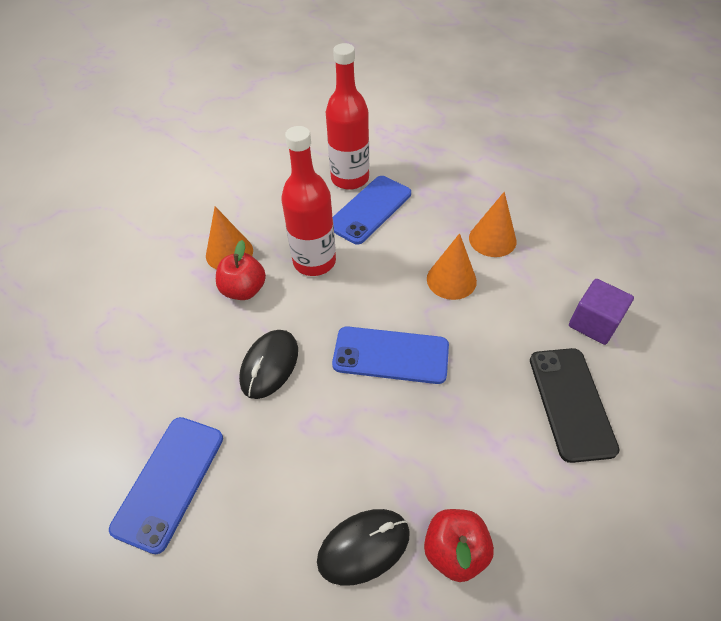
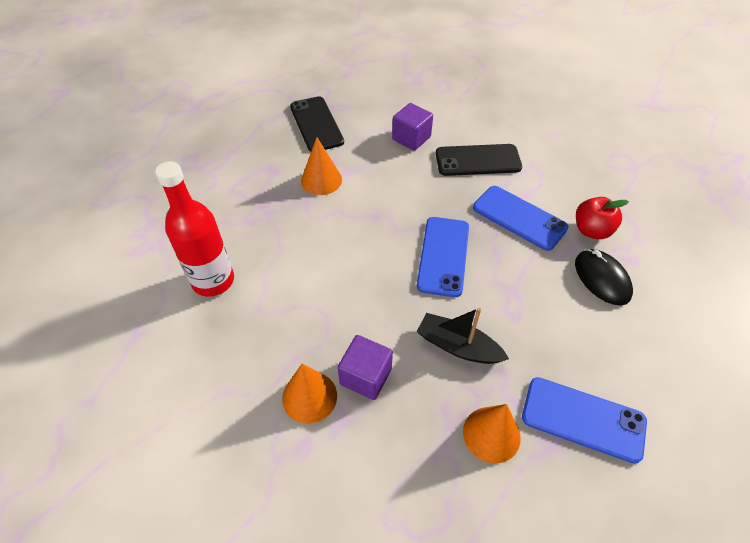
camera: 90 degrees left, 0 degrees up
red apple [216,240,266,300] -> purple cube [338,335,393,400]
black mouse [239,330,298,399] -> black boat [417,308,509,364]
red bottle [281,126,336,276] -> none
blue phone [332,176,411,244] -> blue phone moved to [473,186,568,251]
orange cone [427,233,477,300] -> orange cone moved to [463,404,521,463]
none -> black phone [290,96,344,152]

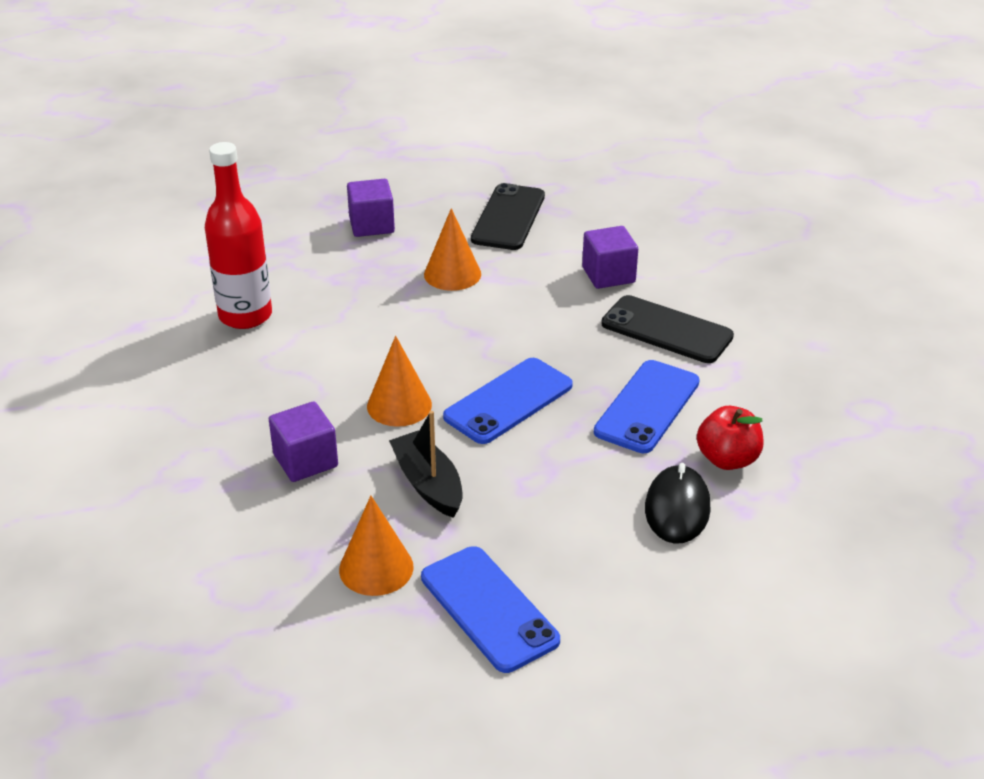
camera: 35 degrees right, 15 degrees down
orange cone [282,364,337,424] -> orange cone moved to [367,336,432,427]
blue phone [473,186,568,251] -> blue phone turned 45 degrees clockwise [594,360,700,453]
none -> purple cube [347,179,395,237]

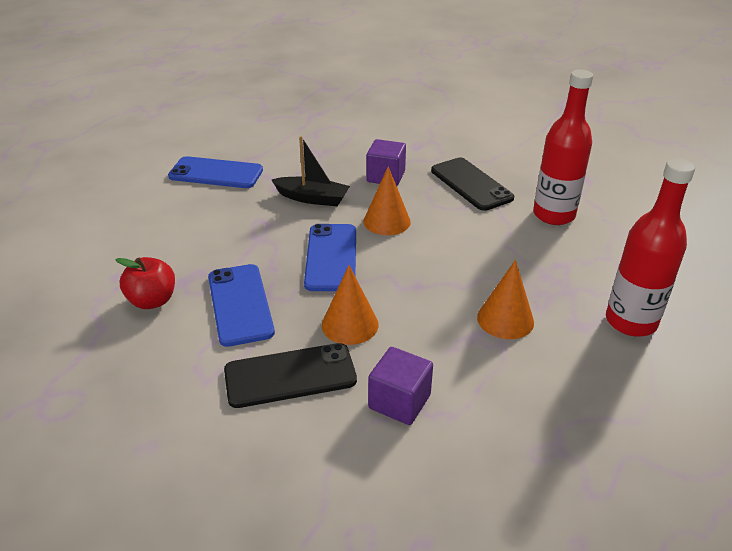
camera: 135 degrees right, 0 degrees up
orange cone [339,496,414,596] -> orange cone moved to [322,265,378,345]
purple cube [347,179,395,237] -> red bottle [606,158,695,336]
black phone [471,183,545,250] -> black phone moved to [431,158,514,211]
black mouse [645,463,711,543] -> none

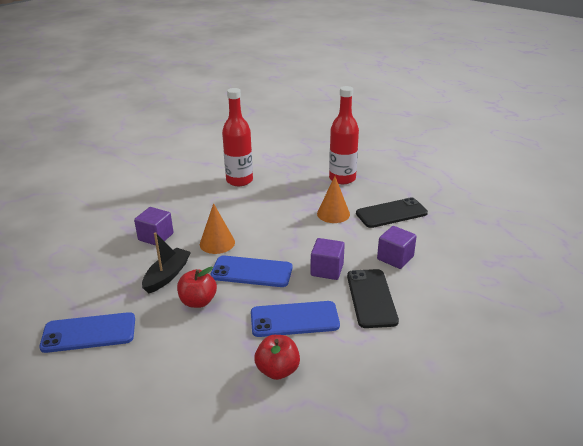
camera: 80 degrees left, 5 degrees down
blue phone [168,156,263,188] -> blue phone turned 60 degrees clockwise [39,312,135,353]
orange cone [322,265,378,345] -> purple cube [310,238,345,280]
black phone [431,158,514,211] -> black phone moved to [356,197,428,228]
none -> red apple [177,267,217,308]

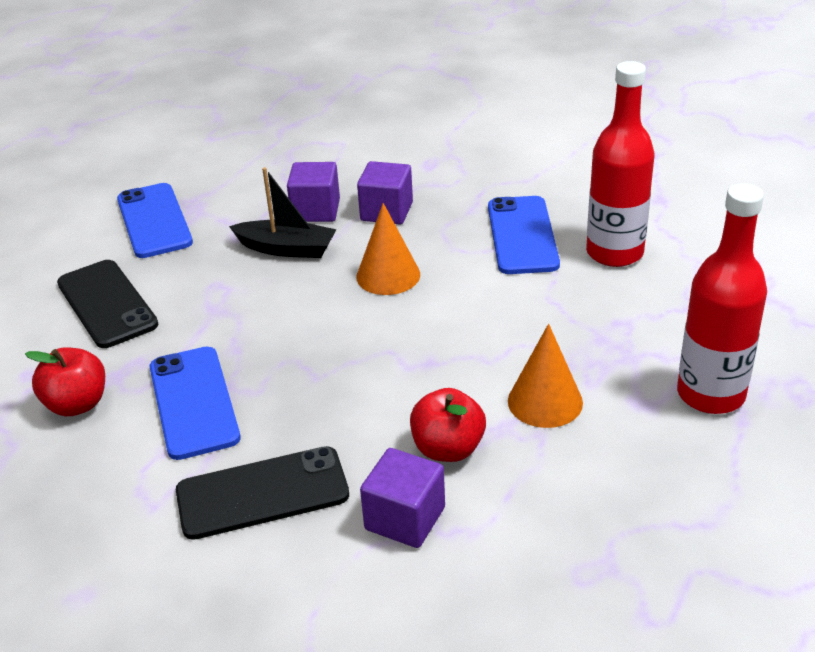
camera: 80 degrees right, 5 degrees up
red apple [177,267,217,308] -> red apple moved to [410,388,486,462]
blue phone [210,256,292,287] -> blue phone moved to [488,196,560,274]
purple cube [310,238,345,280] -> purple cube moved to [287,162,340,222]
black phone [356,197,428,228] -> black phone moved to [57,260,158,348]

